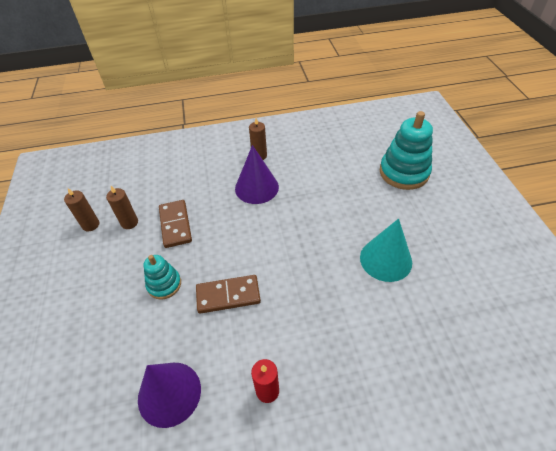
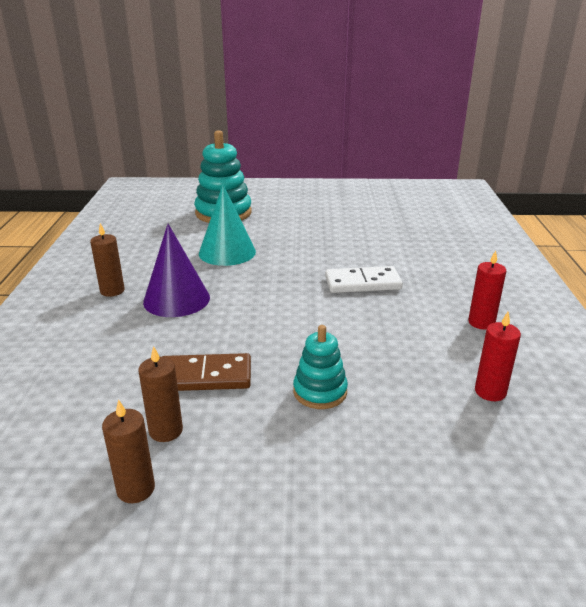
camera: 80 degrees left, 20 degrees down
purple cone [138,363,201,428] -> red candle [475,312,521,401]
brown domino [196,275,261,314] -> none
turquoise cone [360,218,412,282] -> turquoise cone moved to [199,185,256,266]
none -> white domino [325,266,403,293]

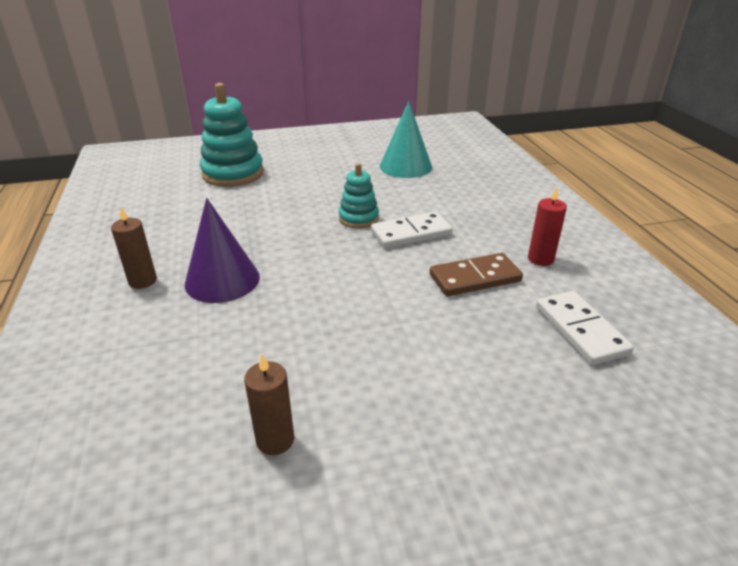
camera: 15 degrees left, 5 degrees up
brown candle [102,399,155,503] -> none
brown domino [162,353,251,391] -> brown domino moved to [430,253,523,296]
turquoise cone [199,185,256,266] -> turquoise cone moved to [380,101,432,178]
turquoise stacking toy [293,325,348,409] -> turquoise stacking toy moved to [339,163,379,228]
red candle [475,312,521,401] -> white domino [536,291,634,365]

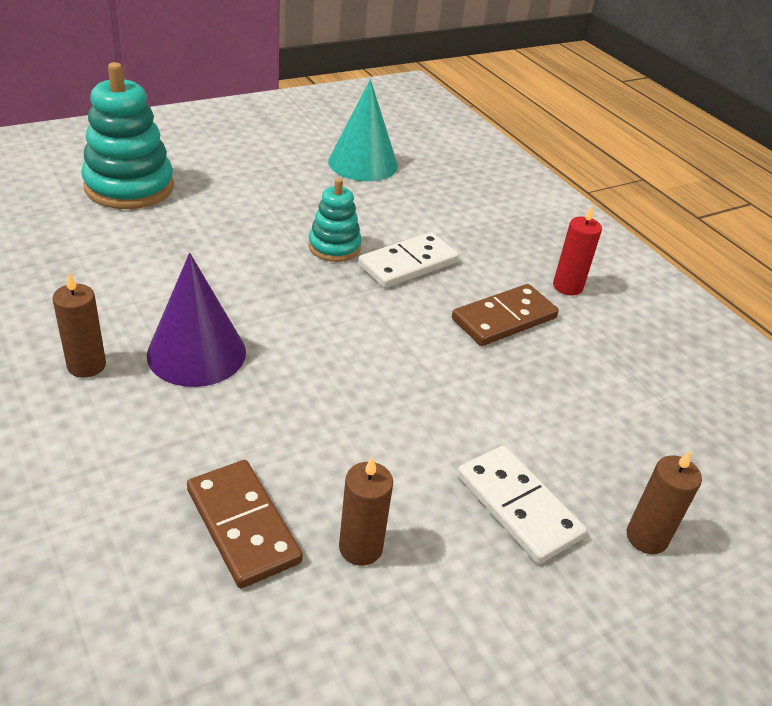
camera: 20 degrees left, 5 degrees up
white domino [536,291,634,365] -> white domino moved to [457,446,587,564]
none -> brown domino [187,460,303,588]
none -> brown candle [627,450,702,554]

